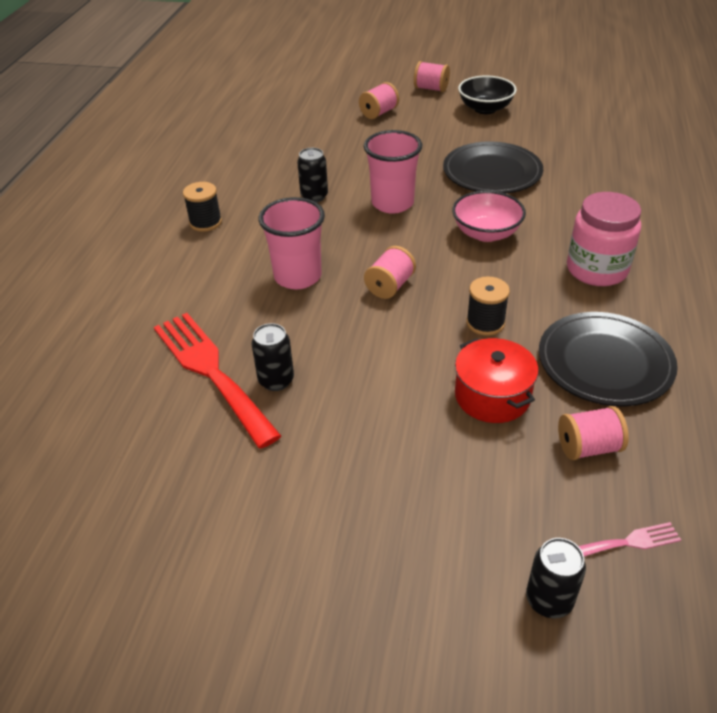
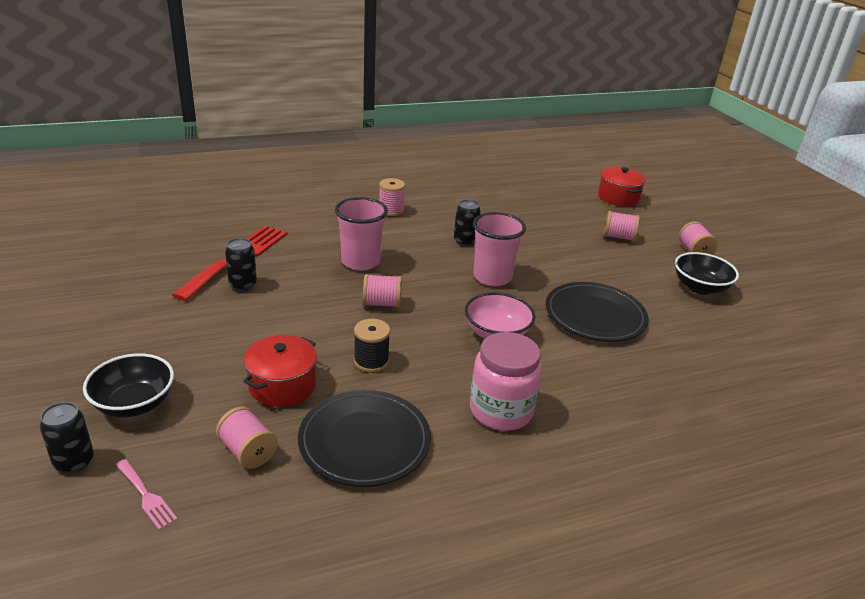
camera: 55 degrees right, 10 degrees down
black spool [183,182,222,232] -> pink spool [379,178,405,216]
none -> black bowl [83,353,174,418]
none -> red pot [598,167,646,206]

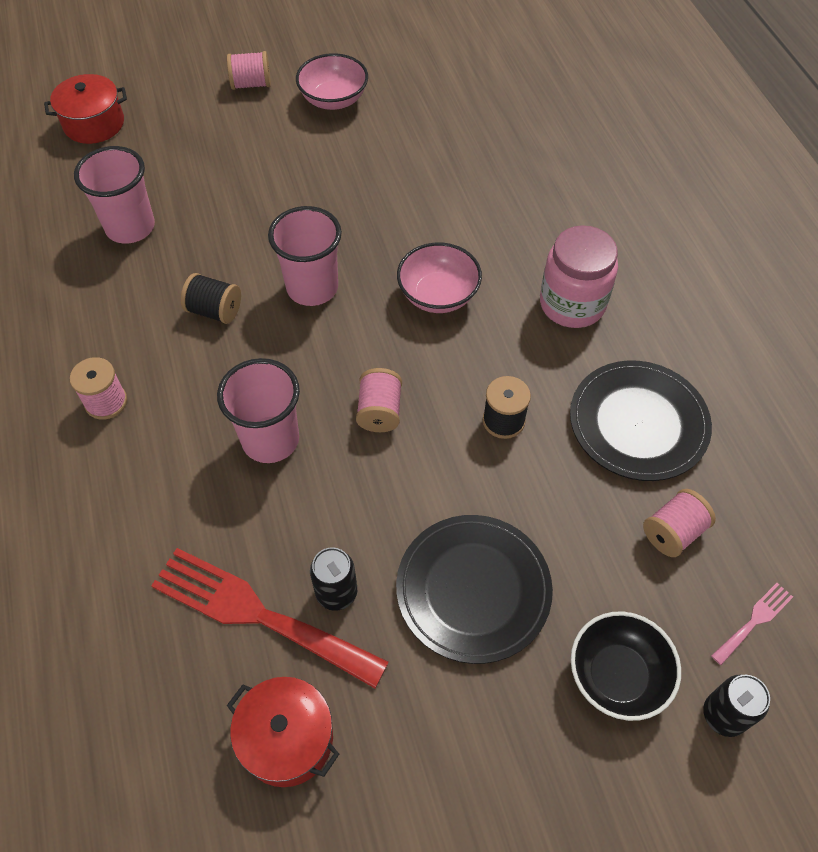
camera: 85 degrees left, 25 degrees up
red pot [243,335,317,407] -> red pot moved to [227,677,339,787]
black can [454,200,481,246] -> black spool [181,273,241,324]
black plate [546,282,648,342] -> black plate moved to [396,515,553,664]
pink spool [603,211,640,241] -> none
black bowl [675,252,739,295] -> pink bowl [296,53,368,110]
none -> pink cup [74,146,155,244]

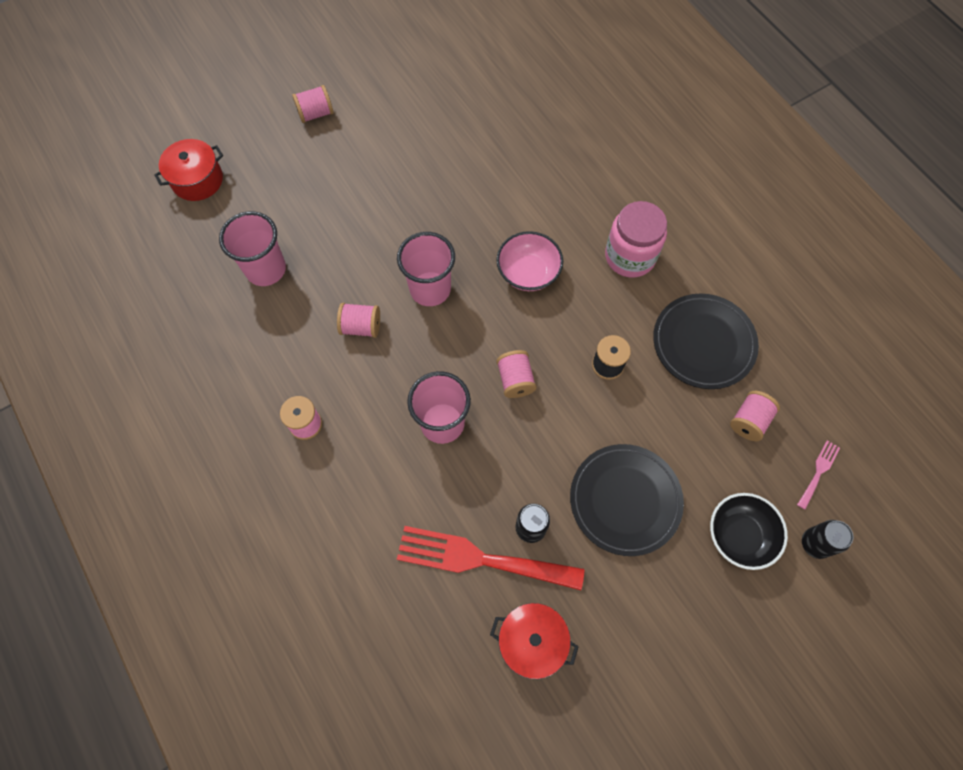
camera: 15 degrees left, 10 degrees up
black spool [181,273,241,324] -> pink spool [337,303,380,338]
pink bowl [296,53,368,110] -> none

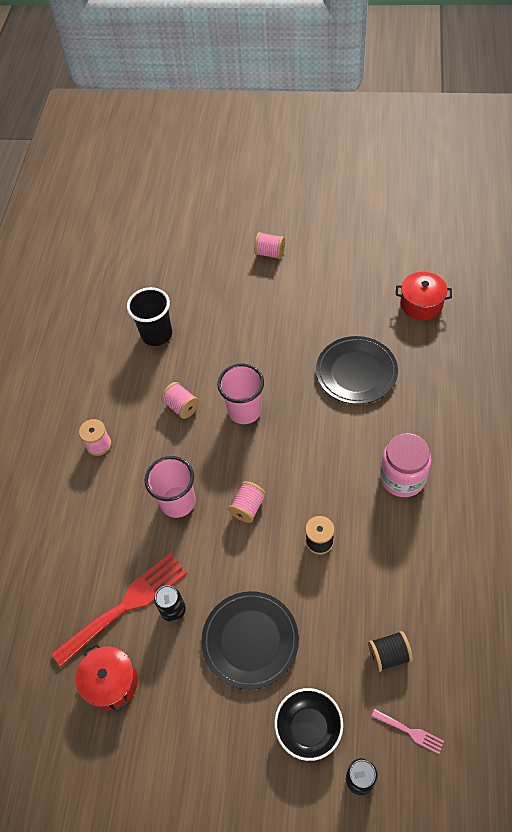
camera: 45 degrees right, 10 degrees down
red pot [154,139,223,201] -> red pot moved to [396,272,452,320]
pink cup [219,211,286,286] -> black cup [127,287,172,346]
red fork [397,526,584,590] -> red fork turned 90 degrees clockwise [51,553,187,667]
pink bowl [496,231,563,291] -> none
black plate [653,293,759,389] -> black plate moved to [316,336,398,404]
pink spool [730,391,780,441] -> black spool [368,631,413,672]
pink fork [797,440,840,510] -> pink fork turned 45 degrees clockwise [371,709,444,754]

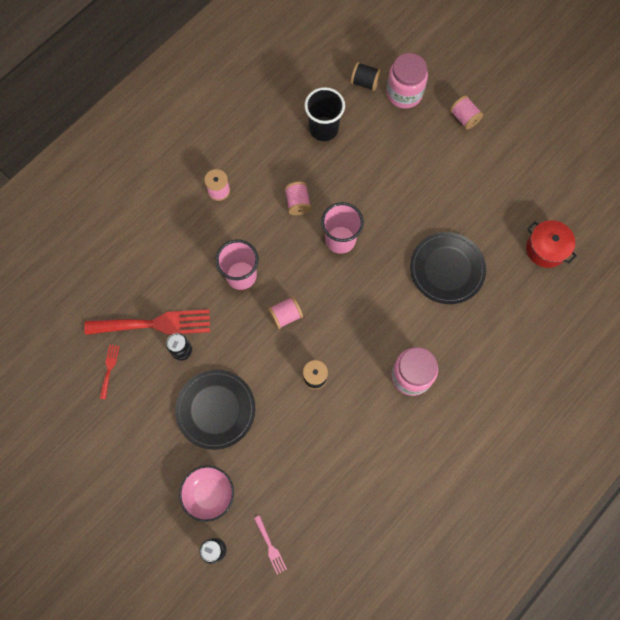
camera: 30 degrees right, 15 degrees up
red pot [76,643,138,712] -> red fork [99,345,120,399]
black bowl [274,688,343,761] -> pink bowl [179,465,234,522]
black spool [368,631,413,672] -> black spool moved to [351,62,381,91]
none -> pink jar [386,53,428,109]

